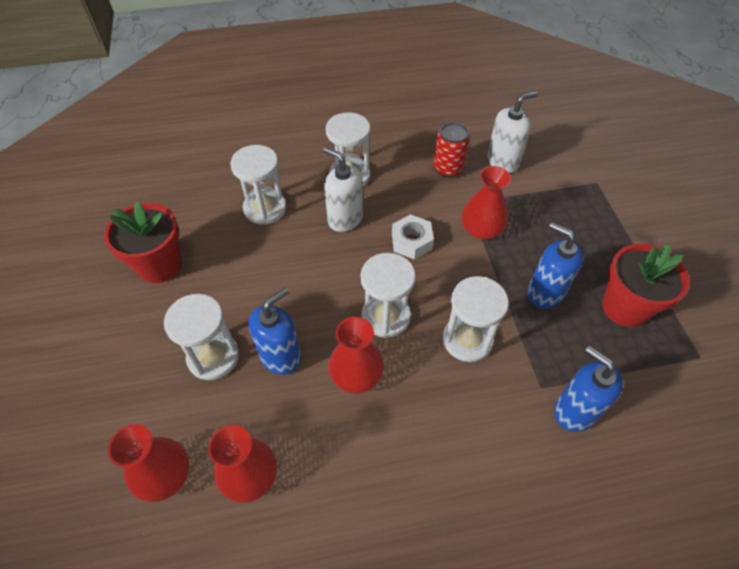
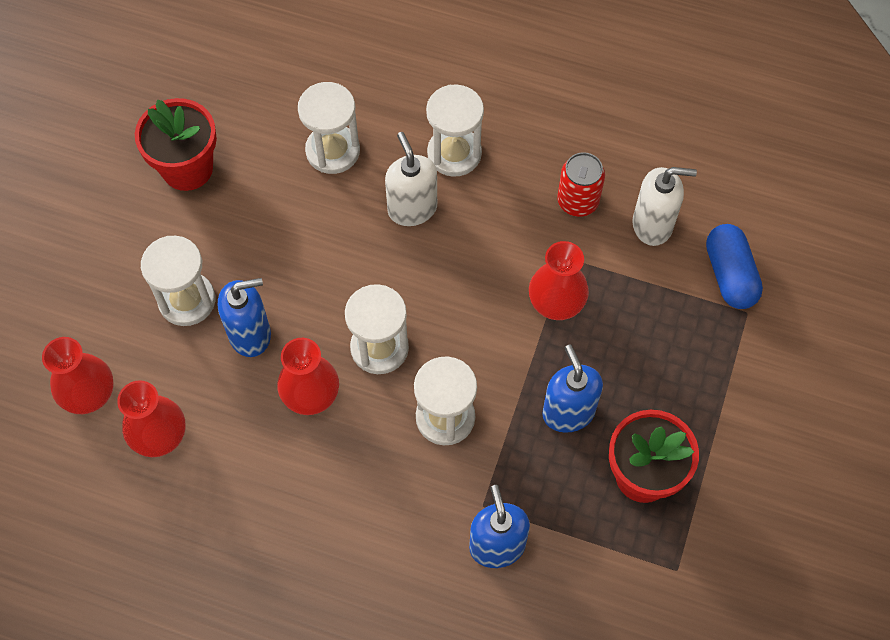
camera: 30 degrees right, 10 degrees up
white nut [392,214,434,259] -> none
none -> blue capsule [706,224,763,309]

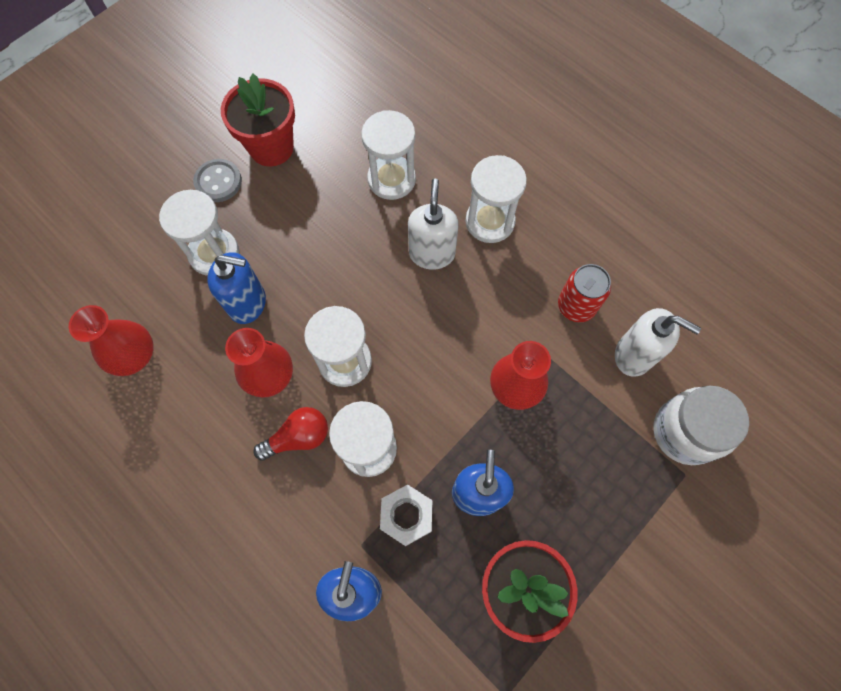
camera: 25 degrees right, 5 degrees up
red vase [42,337,114,414] -> none
blue capsule [706,224,763,309] -> white jar [653,386,749,465]
none -> grey button [193,159,242,202]
none -> red light bulb [254,407,328,461]
none -> white nut [380,484,433,546]

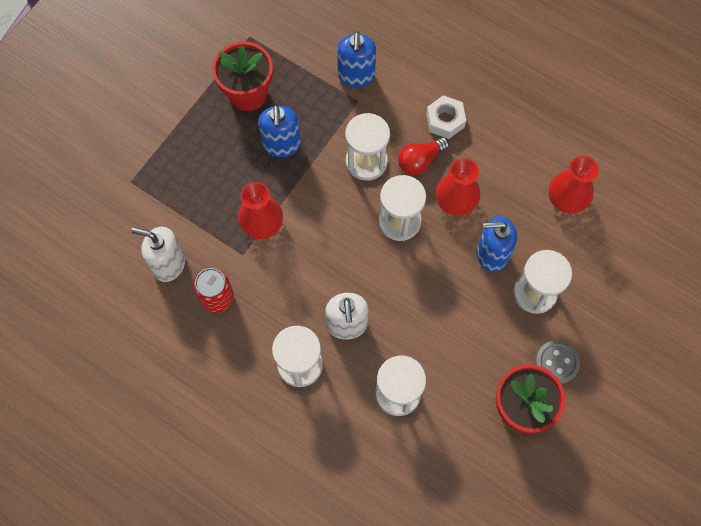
camera: 170 degrees right, 0 degrees up
white nut [380,484,433,546] -> white nut moved to [426,95,466,139]
white jar [653,386,749,465] -> none

